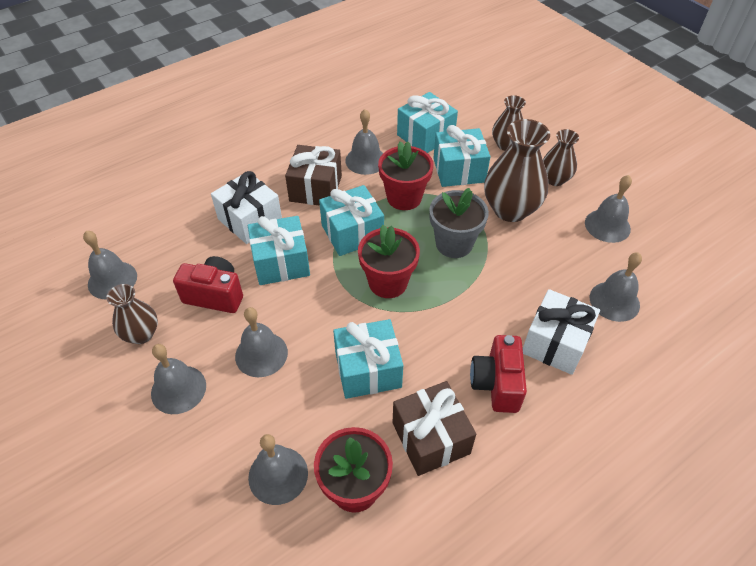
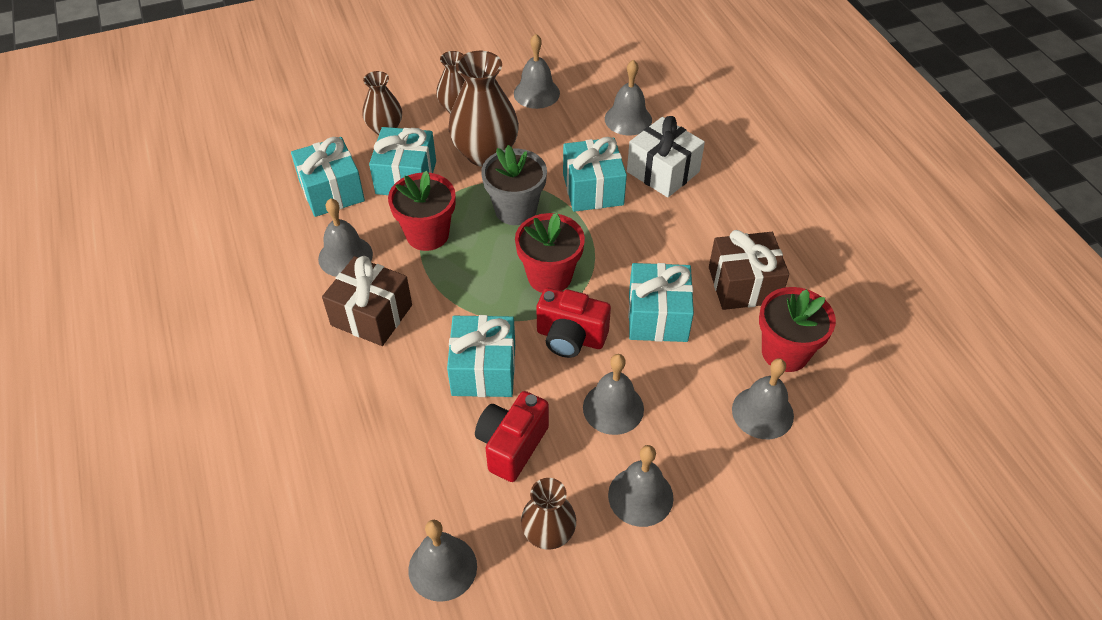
camera: 75 degrees left, 0 degrees up
white gift [211,171,282,244] -> none
turquoise gift [319,185,384,256] -> turquoise gift moved to [563,137,627,212]
red camera [470,335,527,413] -> red camera moved to [536,288,611,358]

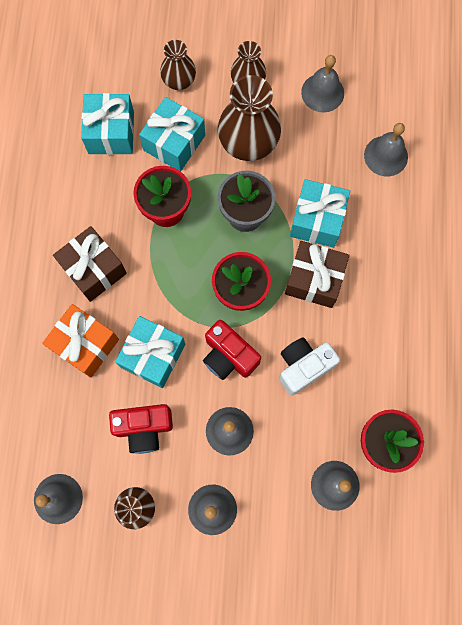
camera: 25 degrees right, 25 degrees up
grey bell [318,198,373,277] -> none
red camera [475,391,549,482] -> red camera turned 150 degrees counterclockwise [109,404,173,454]
white gift [627,116,705,197] -> none
turquoise gift [628,263,694,342] -> white camera [279,337,340,396]
brown gift [709,230,789,310] -> brown gift moved to [285,241,349,308]
none -> orange gift [42,304,119,378]

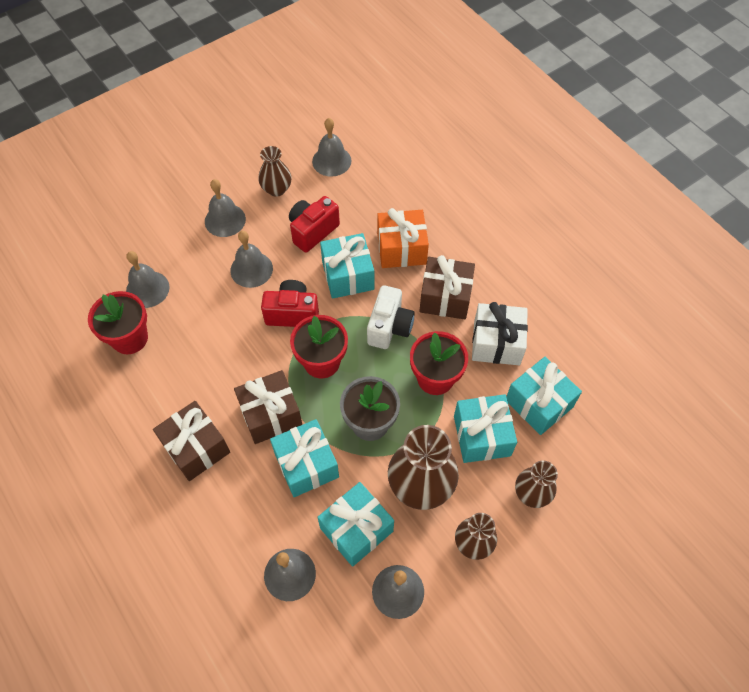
camera: 140 degrees right, 15 degrees down
white camera [279,337,340,396] -> white camera moved to [367,285,415,349]
none -> brown gift [153,401,230,481]
none -> turquoise gift [318,482,394,567]
none -> white gift [472,302,528,365]

